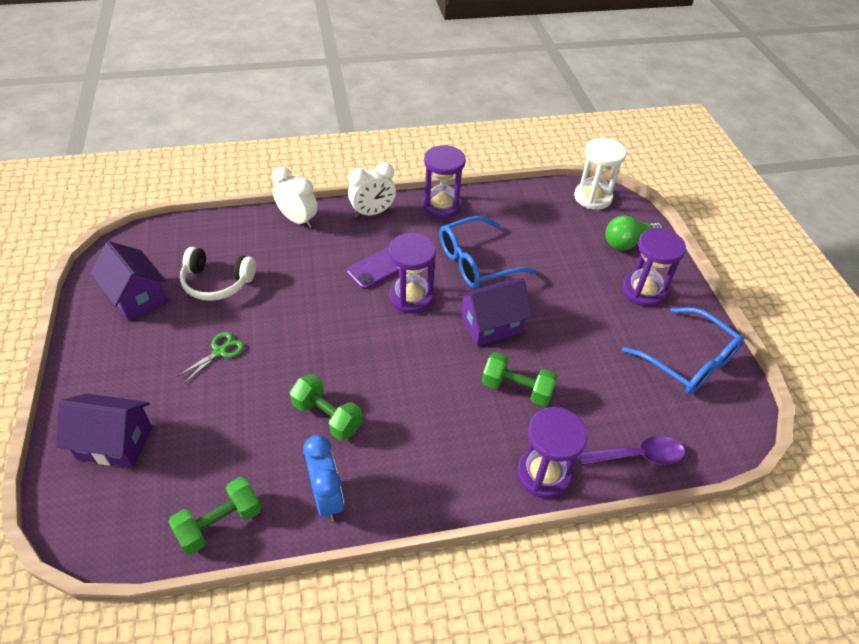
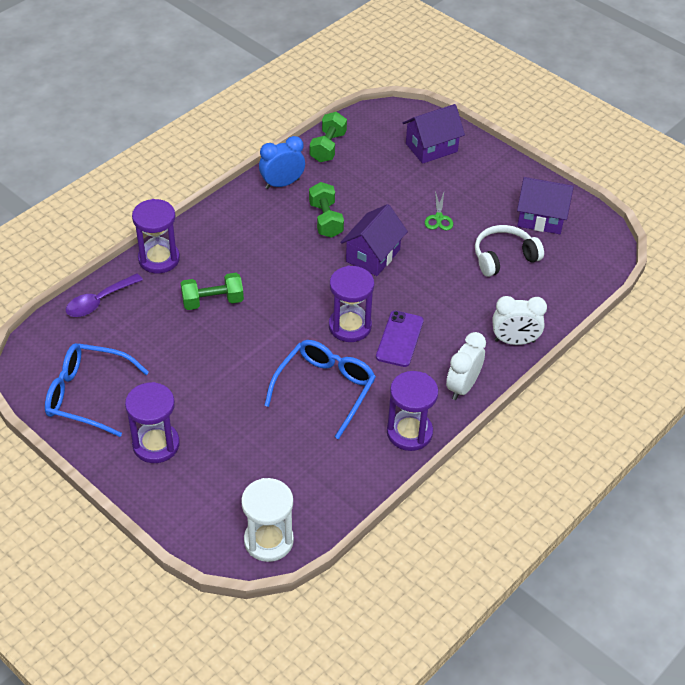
camera: 145 degrees right, 0 degrees up
green dumbbell [290,374,363,441] -> green dumbbell turned 75 degrees clockwise [309,182,344,238]
blue clock [303,435,344,521] -> blue clock turned 120 degrees clockwise [259,136,305,189]
purple house [457,278,532,346] -> purple house moved to [340,204,408,276]
green light bulb [605,216,664,250] -> none

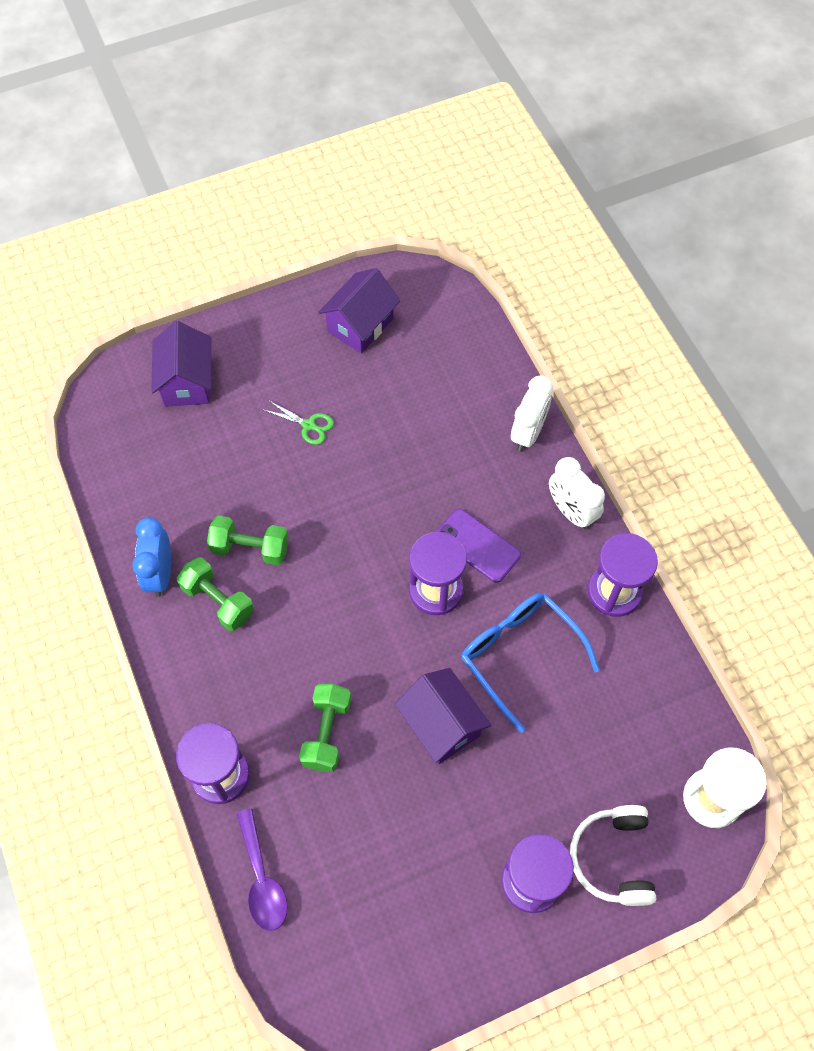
camera: 65 degrees left, 15 degrees up
blue glasses [45,343,149,437] -> none
green dumbbell [310,112,347,162] -> green dumbbell moved to [177,557,254,631]
purple house [340,204,408,276] -> purple house moved to [395,668,491,764]
white headphones [475,225,544,277] -> white headphones moved to [570,805,656,906]

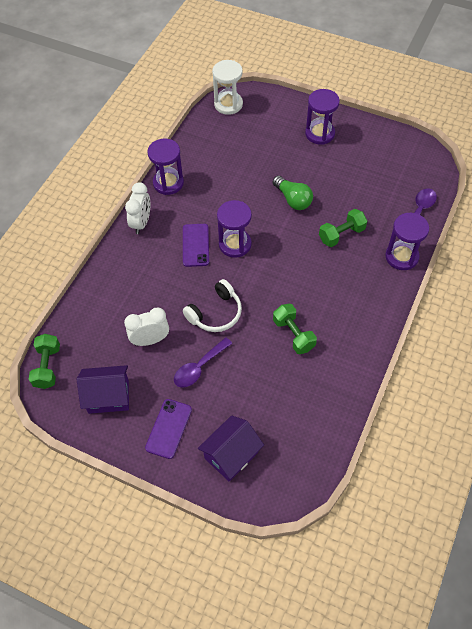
camera: 130 degrees left, 5 degrees down
blue clock [132,518,171,597] -> none
green dumbbell [177,557,254,631] -> green dumbbell moved to [29,334,60,389]
green scissors [262,400,334,445] -> purple spoon [174,337,232,388]
purple house [395,668,491,764] -> green light bulb [273,176,313,210]
blue glasses [461,593,600,733] -> none
white clock [511,375,553,452] -> white clock moved to [124,308,169,346]
white headphones [570,805,656,906] -> white headphones moved to [183,279,242,332]
none -> purple phone [145,399,192,459]

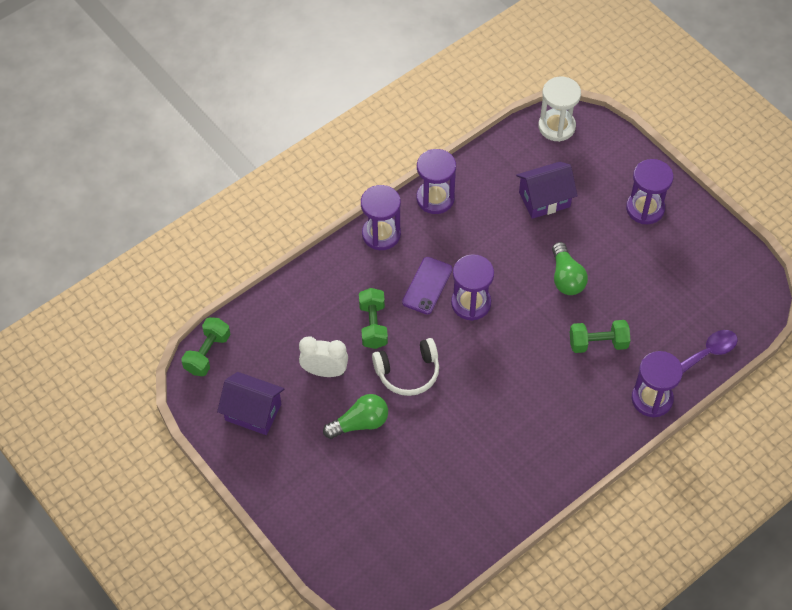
camera: 25 degrees right, 0 degrees up
white clock [125,182,151,234] -> purple hourglass [361,185,401,250]
purple phone [145,399,192,459] -> none
purple spoon [174,337,232,388] -> green light bulb [323,394,388,439]
purple house [198,416,264,481] -> purple house moved to [516,162,578,219]
green dumbbell [273,304,317,354] -> green dumbbell moved to [359,288,388,349]

